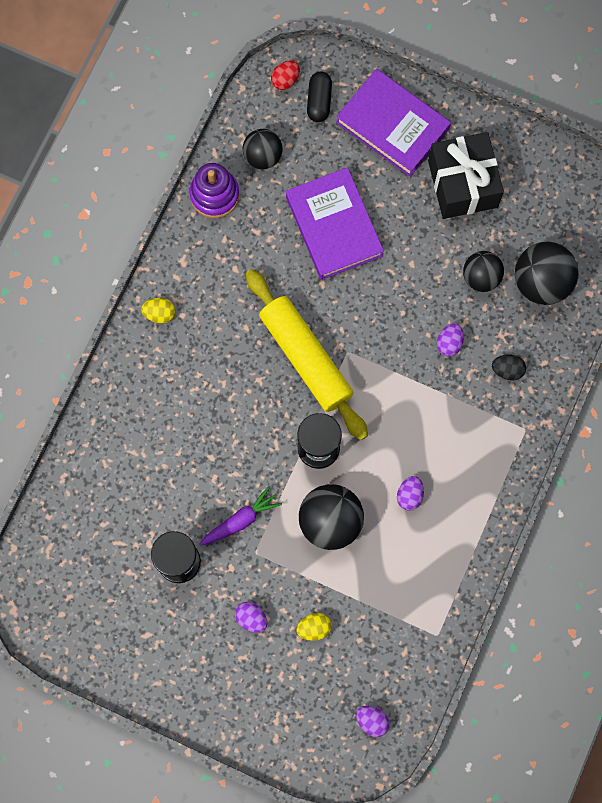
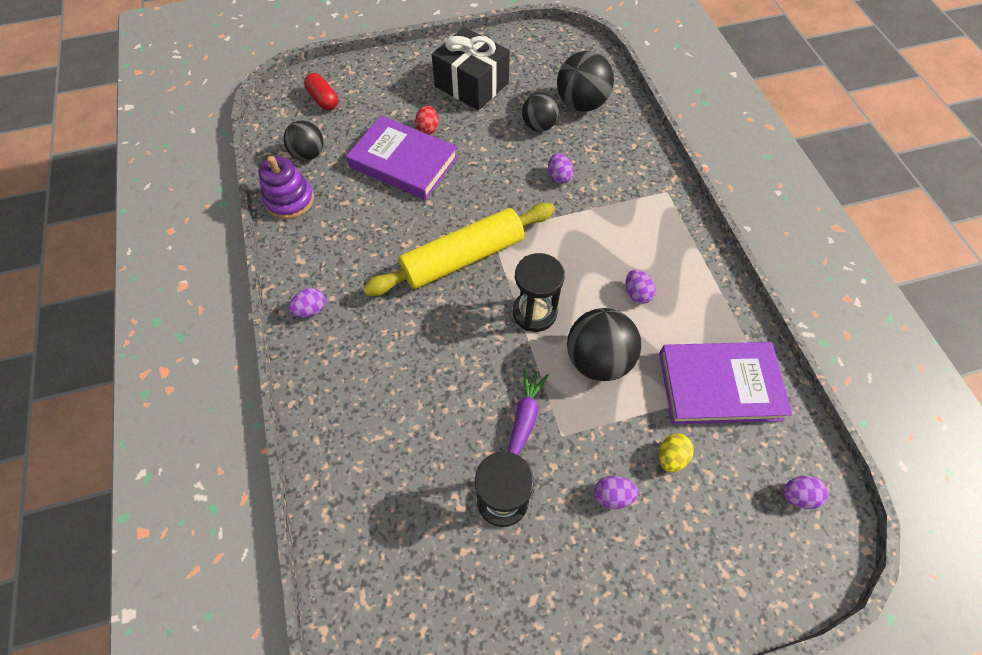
camera: 40 degrees left, 15 degrees down
yellow egg [141,298,176,323] -> purple egg [289,288,325,318]
yellow rolling pin [246,269,368,440] -> yellow rolling pin turned 45 degrees counterclockwise [363,203,555,296]
red egg [271,61,300,90] -> red egg moved to [415,106,438,135]
black capsule [307,72,332,122] -> red capsule [304,73,338,111]
purple book [336,69,451,177] -> purple book moved to [659,342,792,425]
black egg [492,355,526,381] -> none

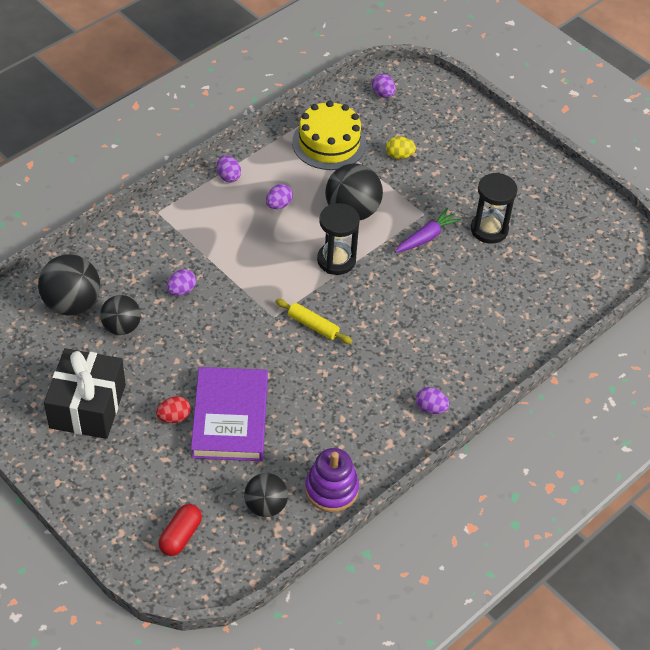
camera: 120 degrees left, 10 degrees down
yellow rolling pin [363,203,555,296] -> yellow rolling pin [275,299,353,344], size x0.46
purple carrot [508,368,549,455] -> purple carrot turned 150 degrees clockwise [395,208,462,253]
purple egg [594,476,638,509] -> purple egg moved to [217,155,241,182]
purple book [659,342,792,425] -> yellow cake [292,101,366,170]

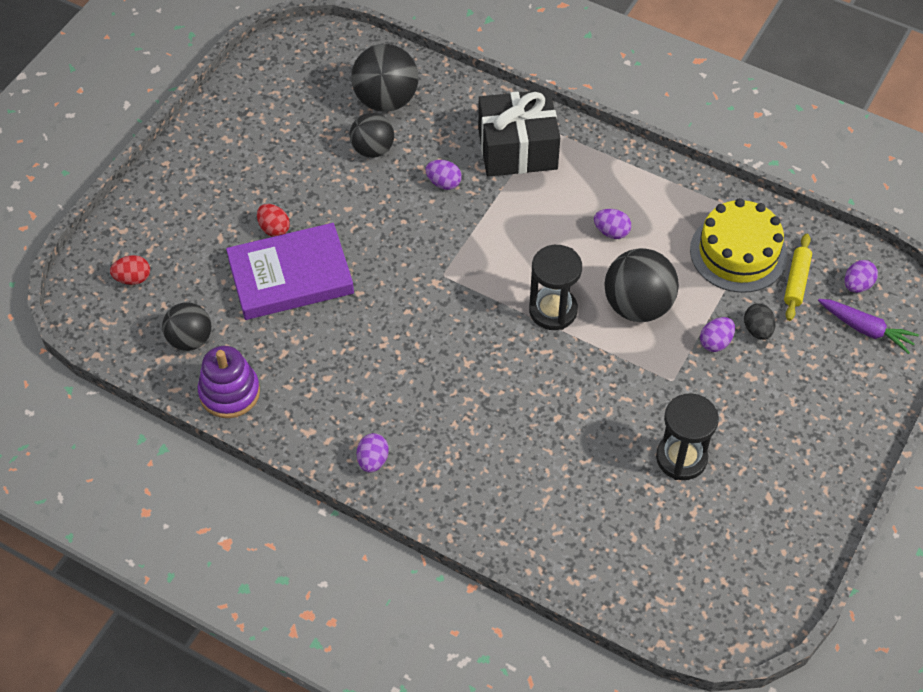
camera: 75 degrees right, 5 degrees up
black gift [44,348,126,439] -> black gift moved to [478,90,560,177]
red capsule [158,504,202,556] -> red egg [110,255,150,285]
purple egg [217,155,241,182] -> purple egg moved to [700,317,735,352]
yellow rolling pin [275,299,353,344] -> yellow rolling pin moved to [784,234,812,321]
yellow egg [386,136,416,159] -> black egg [744,303,776,340]
purple carrot [395,208,462,253] -> purple carrot moved to [818,299,919,354]

